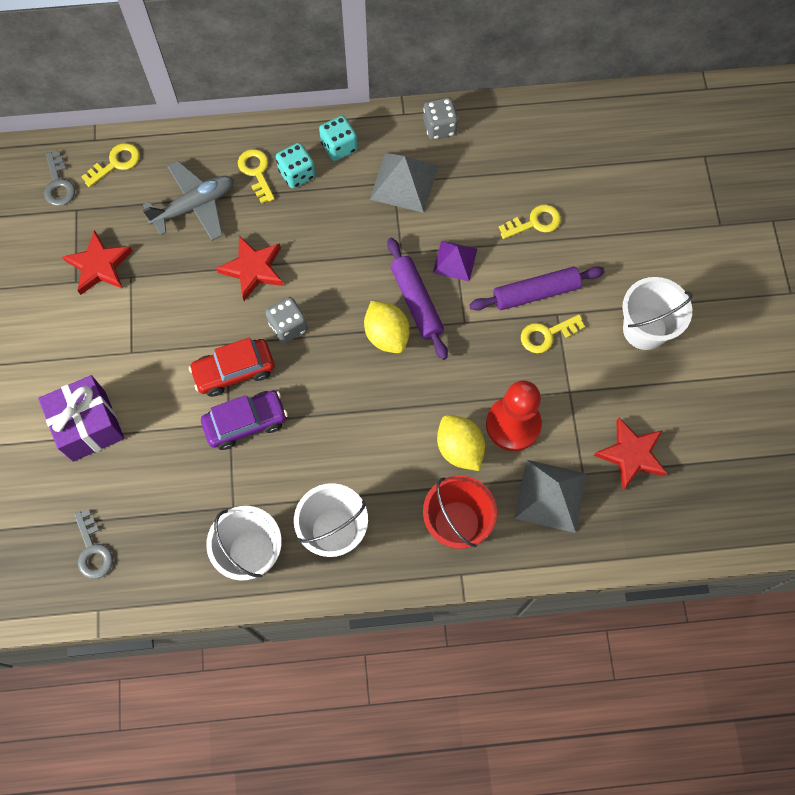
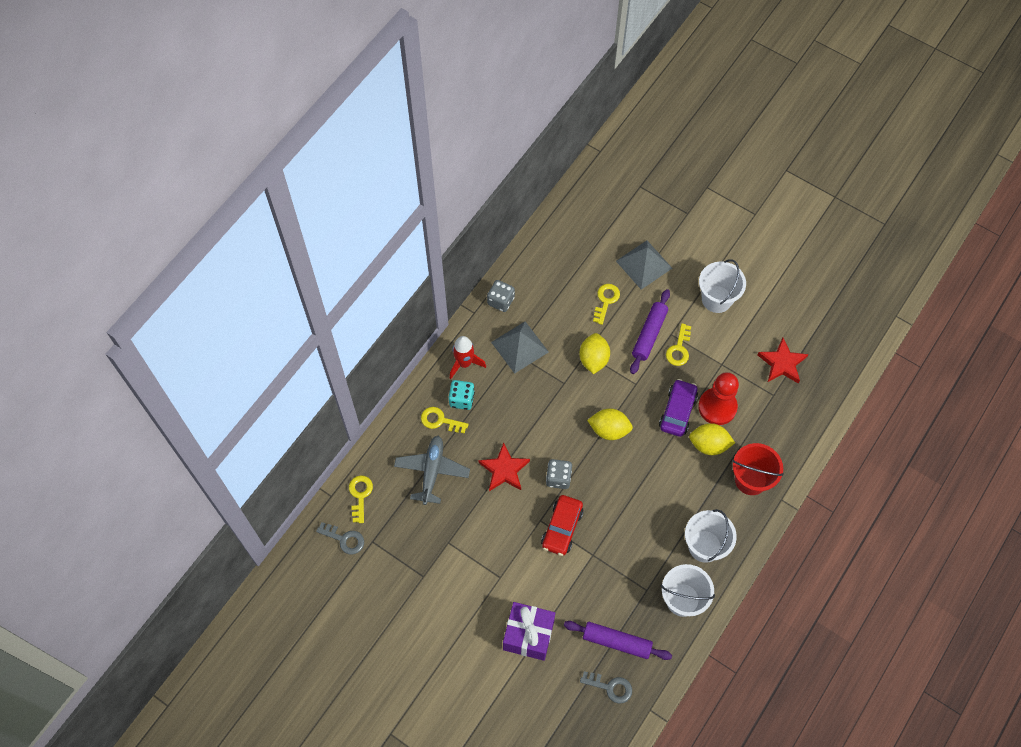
camera: 50 degrees left, 5 degrees down
red star [62,230,133,295] -> none
purple car [201,390,288,450] -> purple car moved to [659,379,698,437]
turquoise dice [319,115,358,161] -> red rocket [450,336,486,379]
purple rolling pin [387,238,448,360] -> purple rolling pin moved to [564,621,672,660]
purple pyramid [433,241,477,281] -> yellow lemon [579,333,610,374]
grey pyramid [514,460,587,533] -> grey pyramid moved to [616,240,672,290]

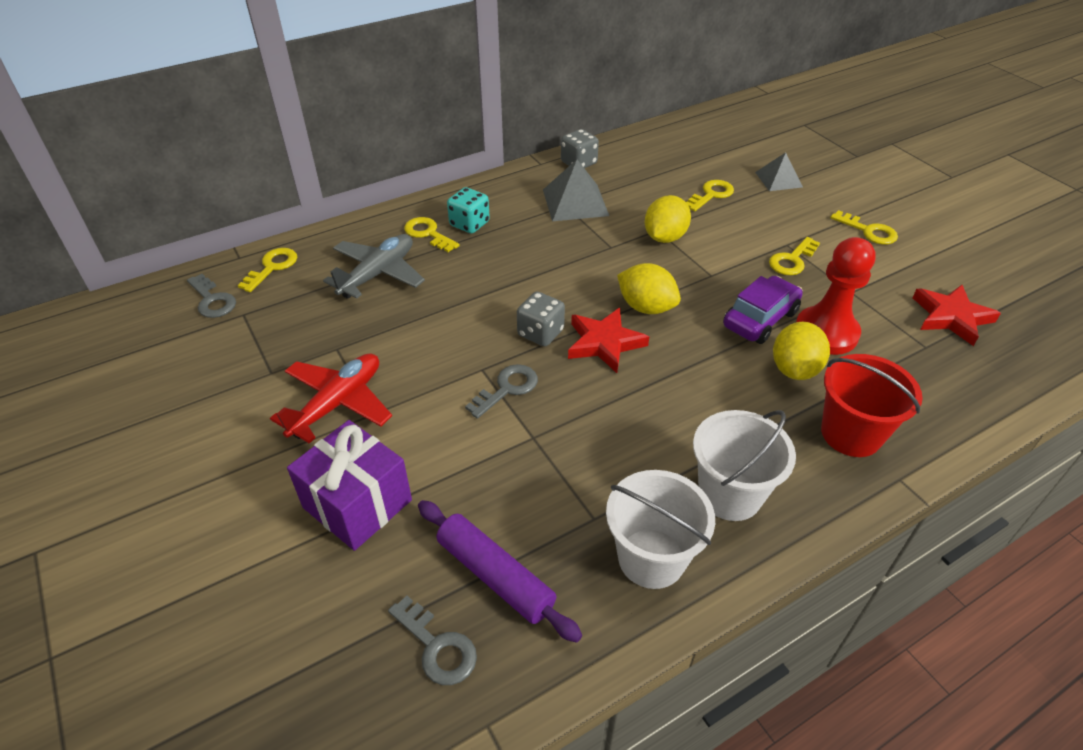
camera: 25 degrees right, 20 degrees down
red rocket [450,336,486,379] -> none
red star [479,443,530,491] -> red star moved to [568,308,649,373]
red car [541,495,583,556] -> grey key [465,364,538,419]
grey pyramid [616,240,672,290] -> grey pyramid [755,152,803,191], size x0.65
purple rolling pin [630,289,670,374] -> none
yellow lemon [689,423,735,455] -> yellow lemon turned 75 degrees clockwise [773,322,830,380]
white bucket [699,259,746,313] -> yellow key [830,210,898,245]
none -> red plane [270,353,392,443]

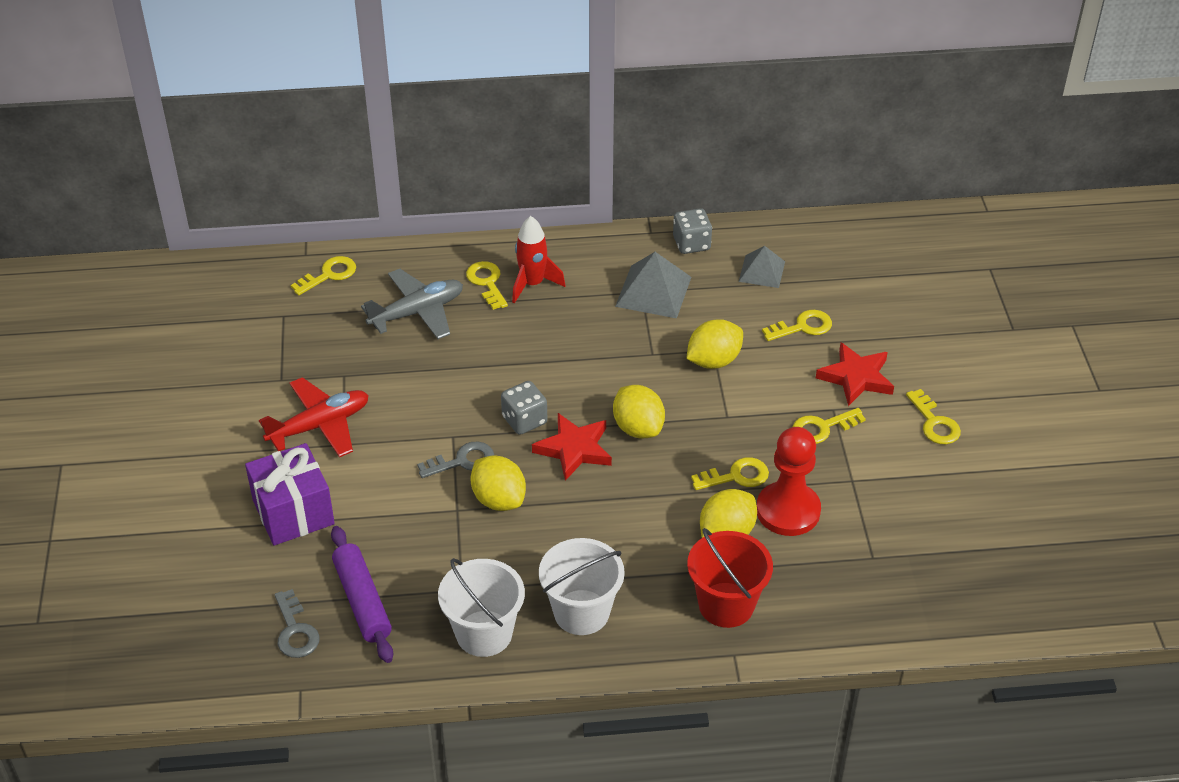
camera: 25 degrees right, 0 degrees up
grey key [187,274,236,318] -> none
turquoise dice [447,187,490,233] -> red rocket [512,216,566,303]
purple car [723,276,803,344] -> yellow key [691,457,769,490]
grey pyramid [755,152,803,191] -> grey pyramid moved to [739,246,785,288]
red star [912,285,1001,346] -> red star moved to [816,342,894,406]
none -> yellow lemon [471,456,526,511]

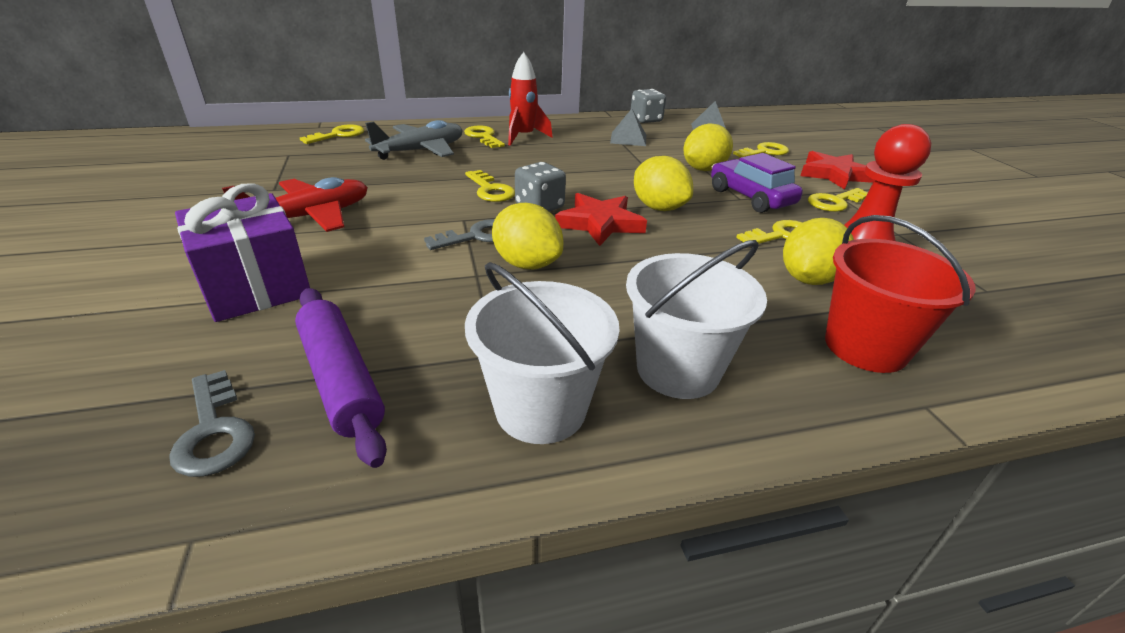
camera: 10 degrees left, 10 degrees down
grey pyramid [615,252,691,318] -> grey pyramid [610,109,646,146], size x0.65
yellow key [906,389,961,444] -> yellow key moved to [465,170,515,202]
none -> purple car [711,153,803,213]

